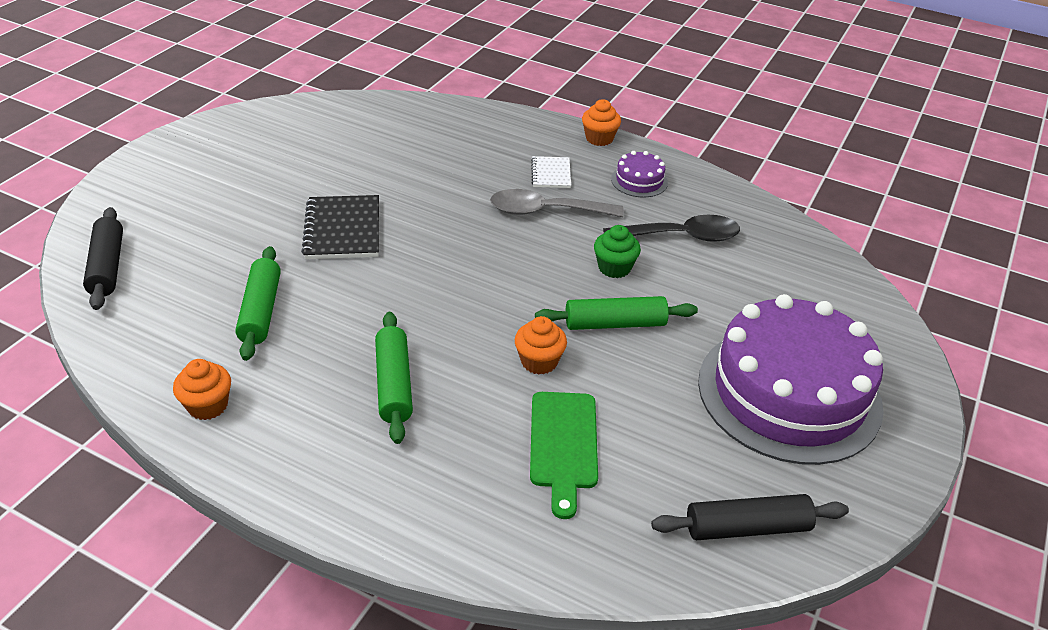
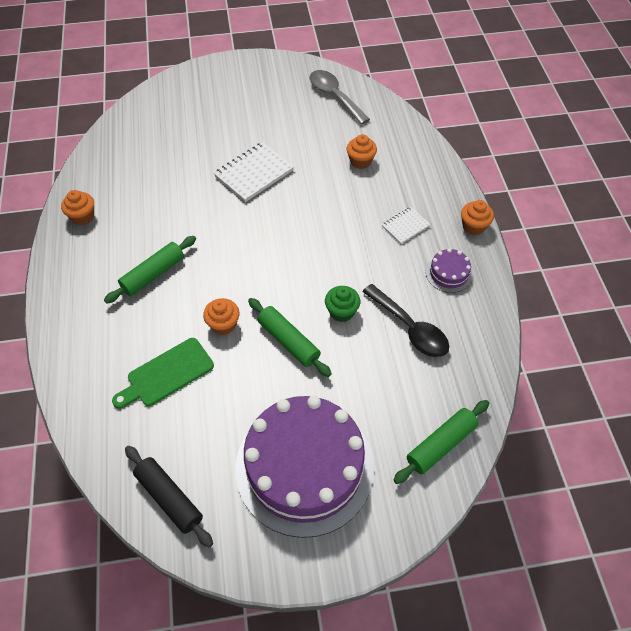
camera: 55 degrees right, 15 degrees up
black rolling pin [83,207,123,310] -> none
green rolling pin [235,246,281,361] -> green rolling pin moved to [394,400,489,484]
black notebook [301,195,379,259] -> white notebook [214,142,294,202]
grey spoon [490,189,624,217] -> grey spoon moved to [310,70,370,125]
none -> orange cupcake [347,134,377,169]

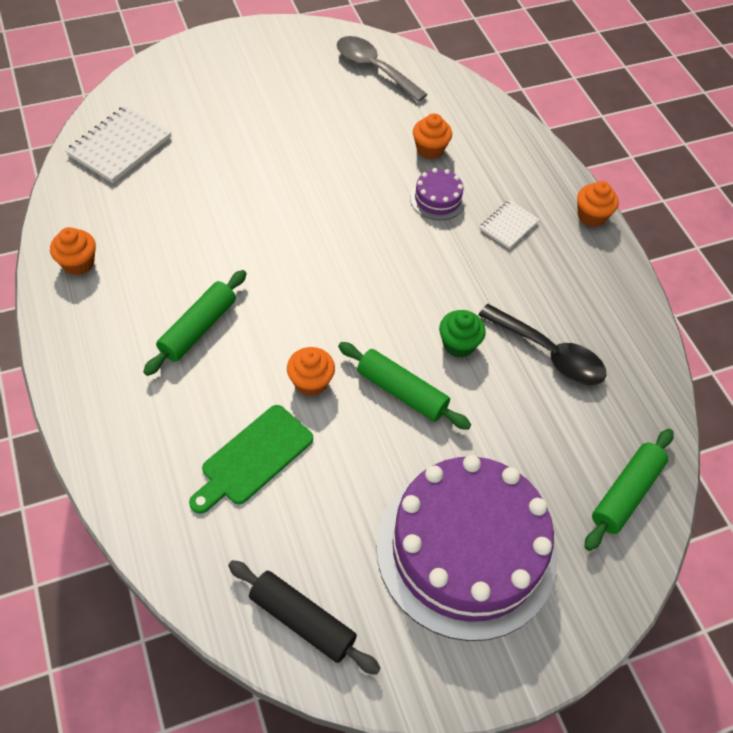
camera: 15 degrees left, 0 degrees up
white notebook [214,142,294,202] -> white notebook moved to [65,105,172,183]
purple cake [426,248,473,293] -> purple cake moved to [410,168,466,220]

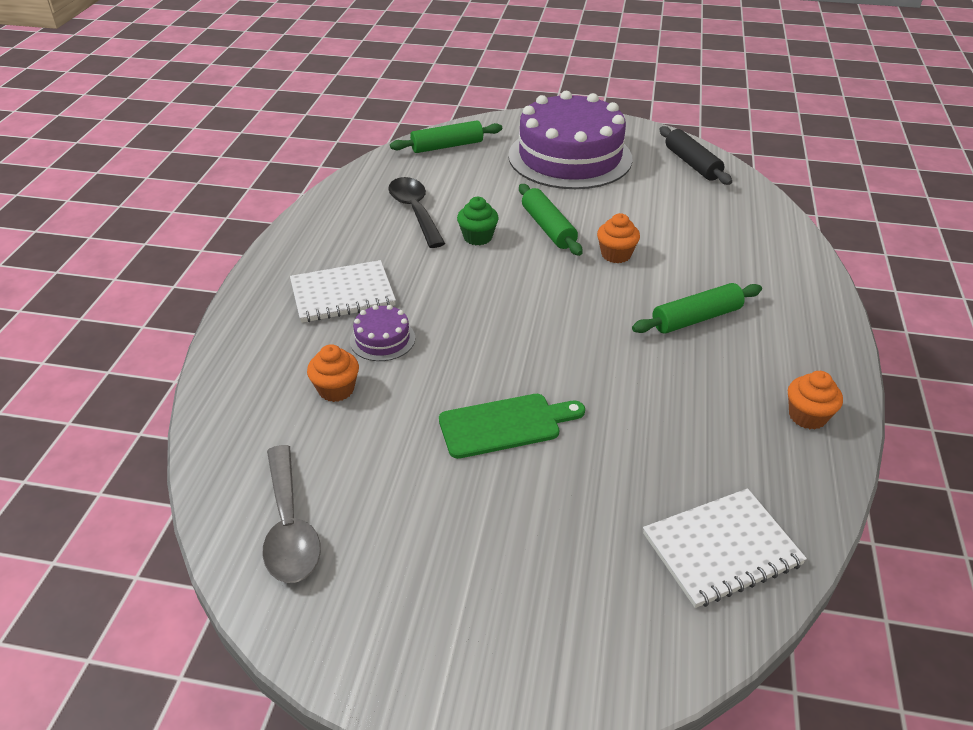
camera: 145 degrees left, 15 degrees down
green cutting board [189,405,313,514] -> green cutting board moved to [439,394,585,459]
white notebook [480,200,540,249] -> white notebook [290,260,396,323], size x1.74
orange cupcake [577,181,619,227] -> none

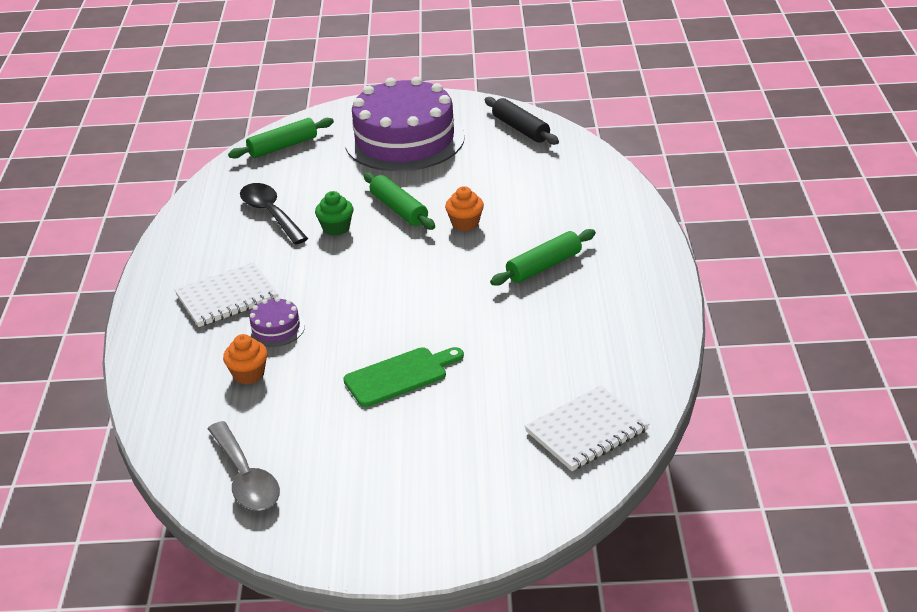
camera: 10 degrees left, 5 degrees down
orange cupcake [788,371,843,429] -> none

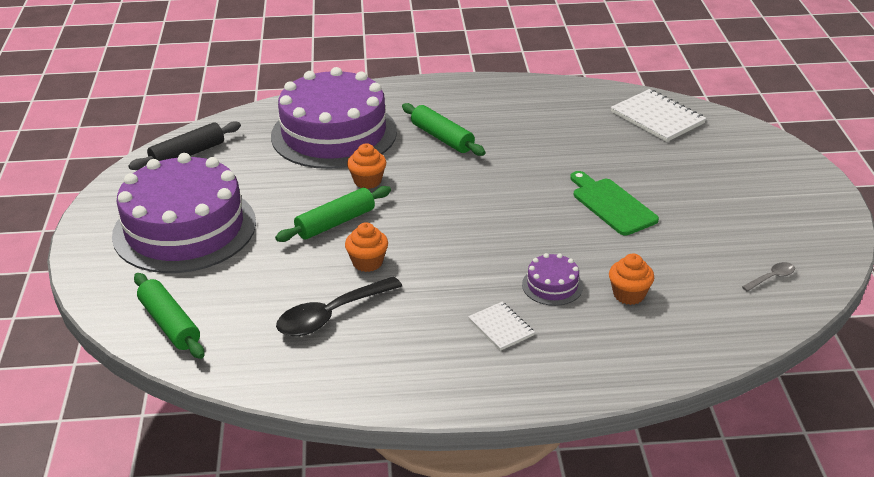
camera: 95 degrees left, 0 degrees up
white notebook [175,262,279,327] -> white notebook [468,302,535,351], size x0.57
grey spoon [208,421,280,511] -> grey spoon [742,262,795,292], size x0.48
green cupcake [315,191,353,236] -> orange cupcake [345,222,388,272]
none -> purple cake [271,67,397,169]

